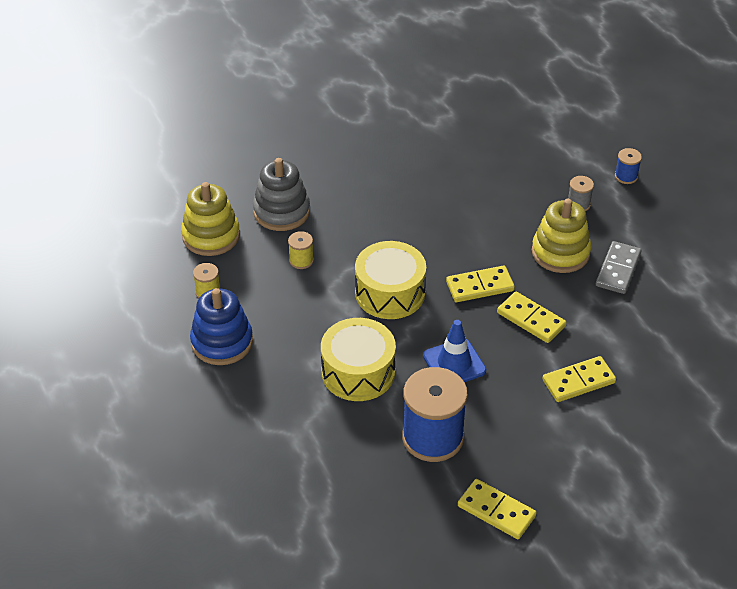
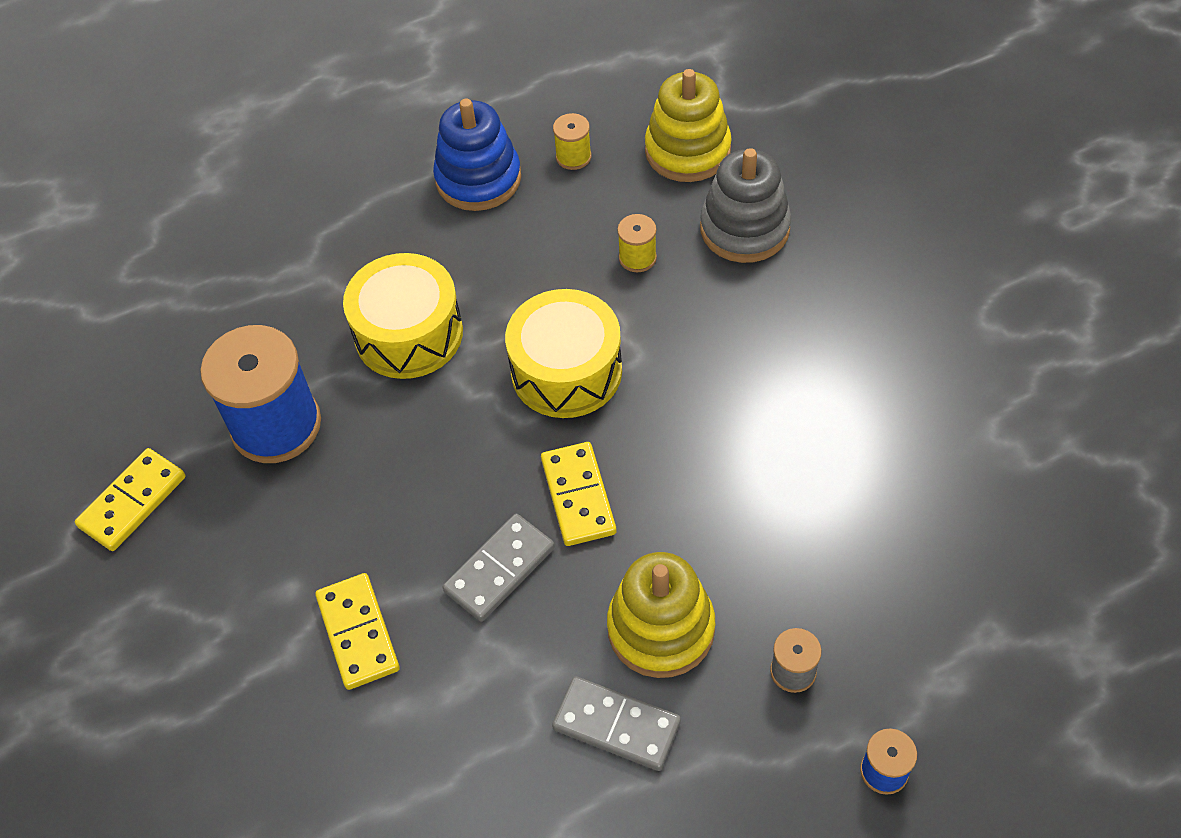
camera: 95 degrees right, 10 degrees up
blue traffic cone [423,320,486,382] -> none
yellow domino [497,292,566,343] -> grey domino [443,514,555,622]

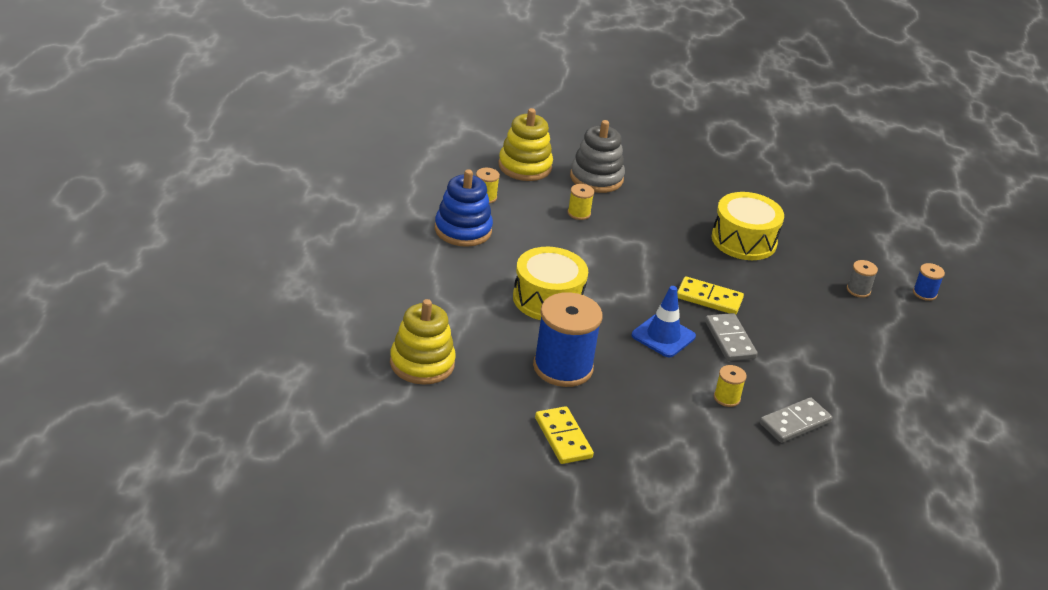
camera: 65 degrees left, 20 degrees down
yellow domino [315,573,400,690] -> yellow spool [714,365,747,407]
yellow drum [505,289,622,418] -> yellow drum moved to [712,192,784,260]
grey domino [552,676,681,771] -> grey domino moved to [760,397,833,443]
yellow stacking toy [607,552,715,678] -> yellow stacking toy moved to [390,299,456,385]
none -> blue traffic cone [631,286,696,357]

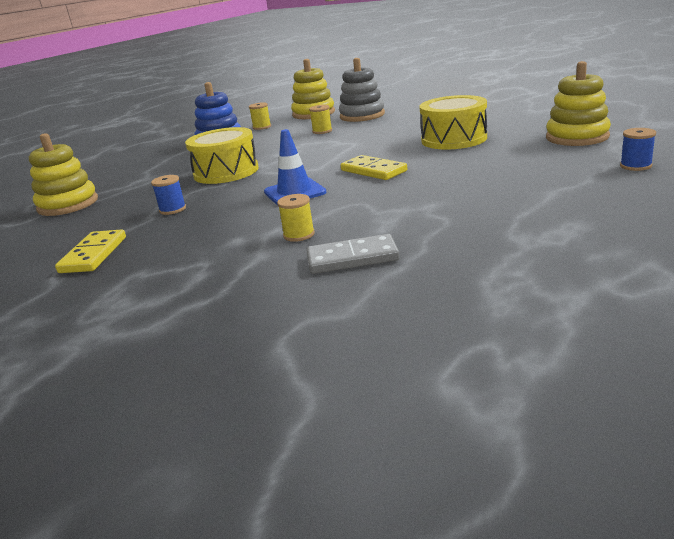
camera: 35 degrees right, 10 degrees down
blue spool [533,292,603,387] -> blue spool [151,175,186,215], size x0.44
grey domino [705,313,758,361] -> none
grey spool [847,260,878,298] -> none
none -> yellow stacking toy [546,61,611,146]

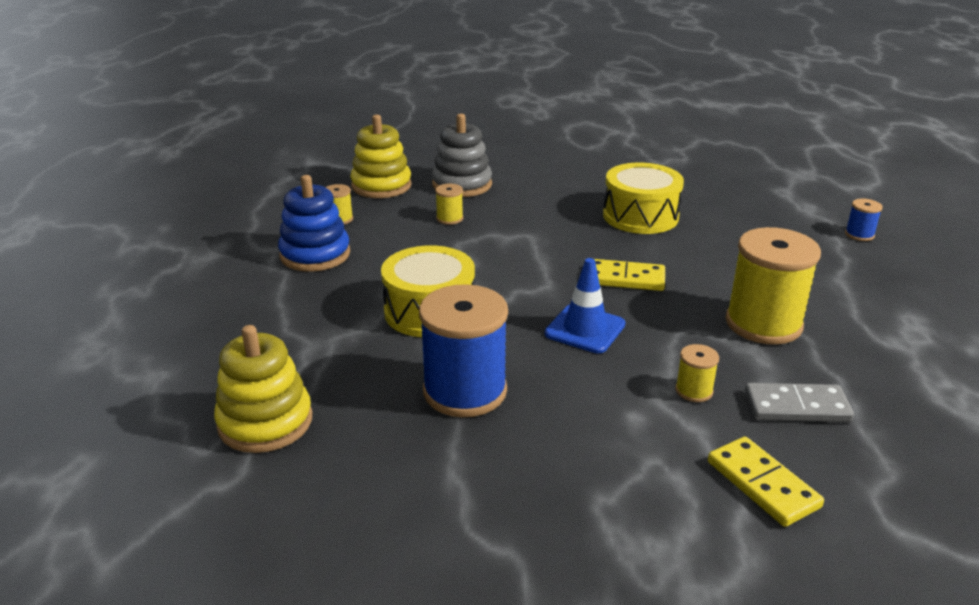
camera: 40 degrees left, 5 degrees up
yellow domino [55,229,126,273] -> yellow domino moved to [708,436,824,527]
blue spool [151,175,186,215] -> blue spool [419,284,508,417], size x2.25
grey domino [306,234,400,274] -> grey domino turned 45 degrees clockwise [745,383,854,422]
yellow stacking toy [546,61,611,146] -> none
none -> yellow spool [726,227,821,345]

